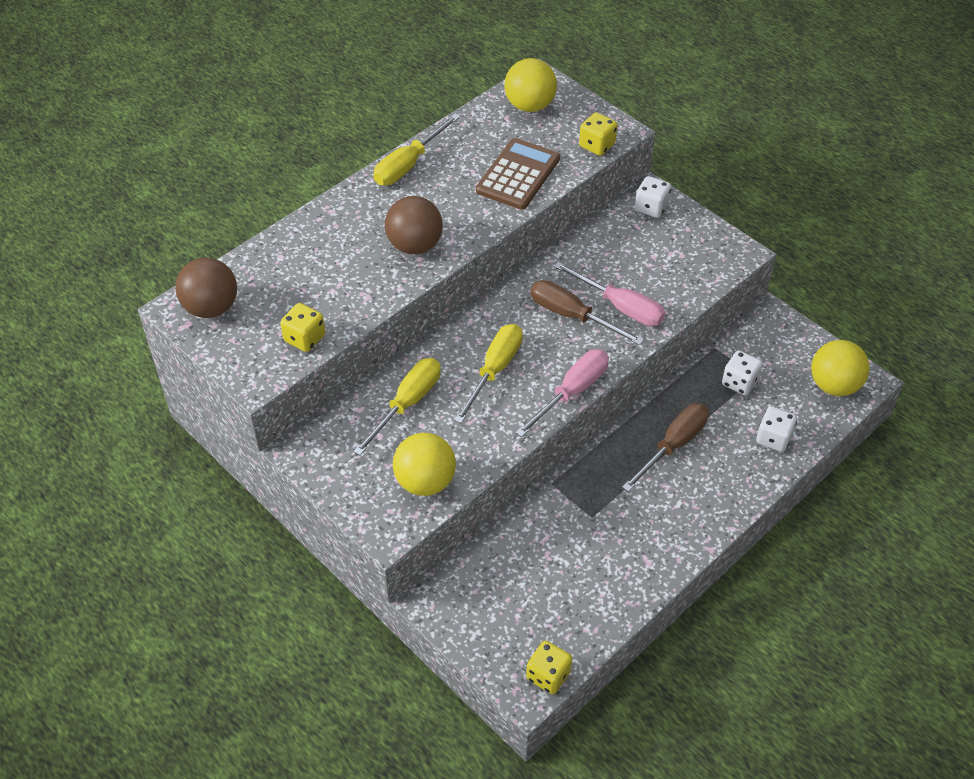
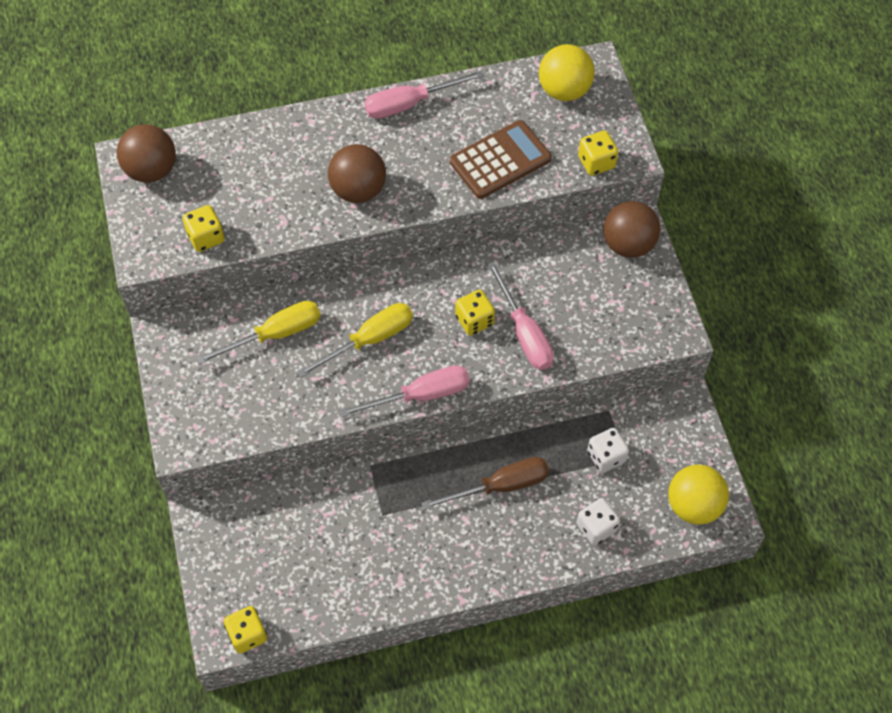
camera: 30 degrees right, 10 degrees up
yellow screwdriver [373,114,460,185] -> pink screwdriver [364,71,484,119]
yellow ball [393,433,456,496] -> none
brown screwdriver [531,280,644,345] -> yellow dice [455,290,495,336]
white dice [635,176,671,218] -> brown ball [603,201,661,258]

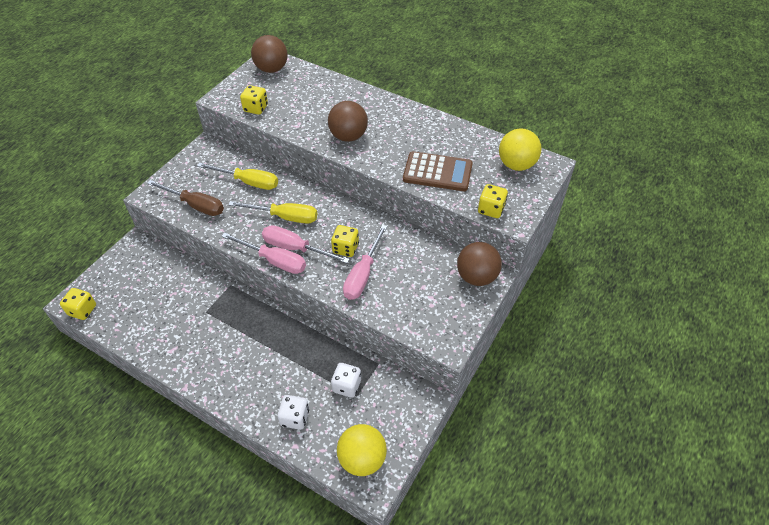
camera: 45 degrees right, 10 degrees down
pink screwdriver [364,71,484,119] -> pink screwdriver moved to [262,225,350,263]
brown screwdriver [421,457,549,510] -> brown screwdriver moved to [147,180,224,216]

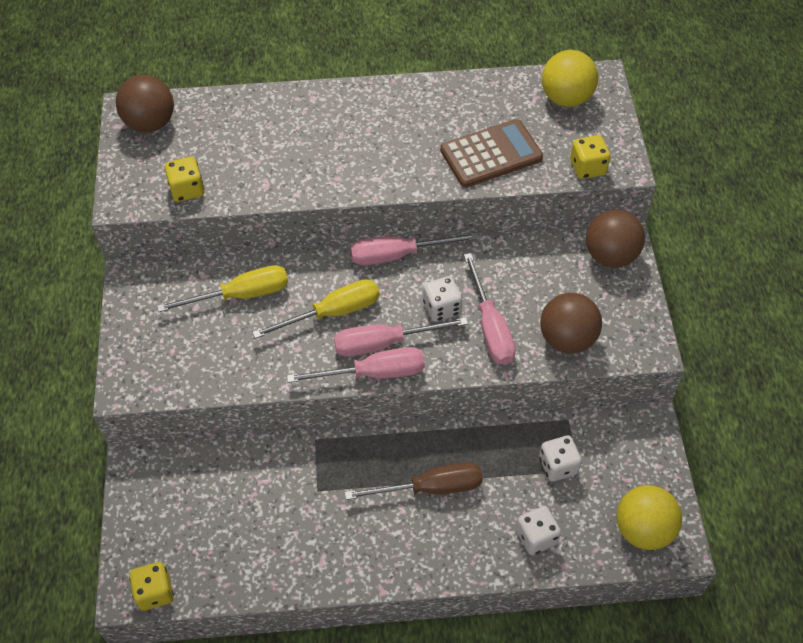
camera: 35 degrees left, 5 degrees up
brown screwdriver [147,180,224,216] -> brown screwdriver moved to [345,462,483,500]
brown ball [328,101,368,142] -> brown ball moved to [540,293,602,354]
yellow dice [331,225,359,257] -> white dice [423,276,462,322]
none -> pink screwdriver [351,233,478,265]

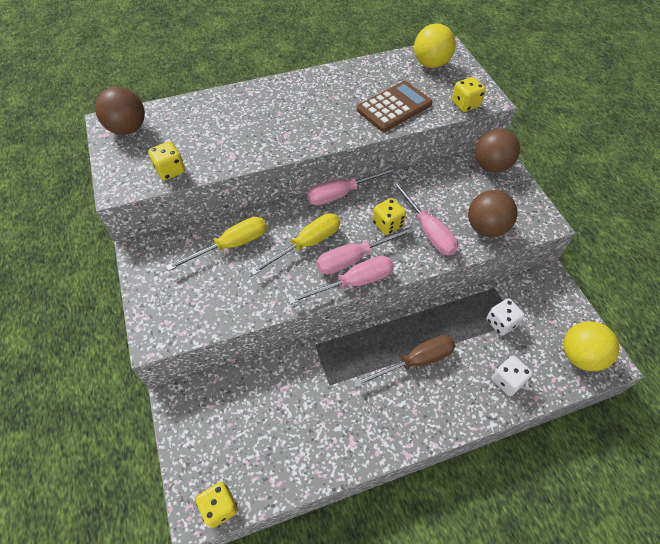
camera: 15 degrees left, 0 degrees up
white dice [423,276,462,322] -> yellow dice [373,198,406,235]

